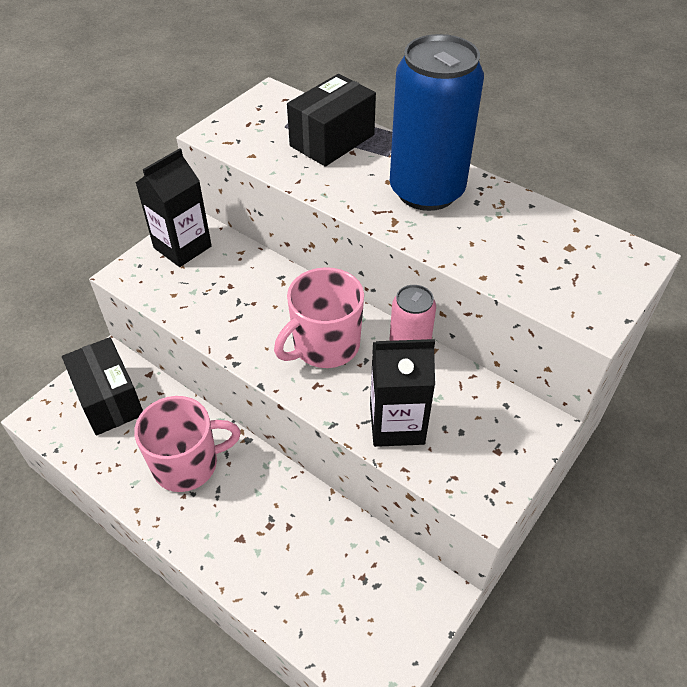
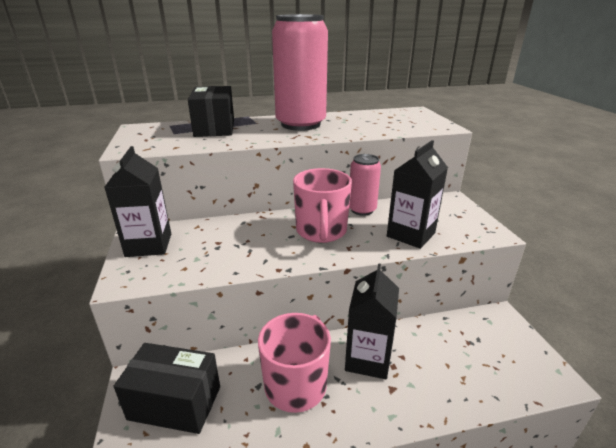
camera: 50 degrees left, 20 degrees down
blue can [390,34,484,211] -> pink can [272,14,328,131]
none -> black carton [345,263,399,379]

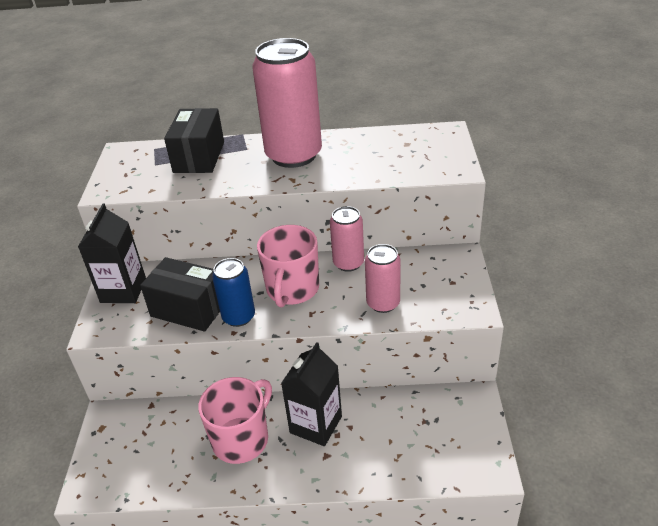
camera: 15 degrees right, 10 degrees up
black box [113,343,220,434] -> black box moved to [140,257,220,332]
black carton [387,140,448,249] -> pink can [365,244,401,313]
none -> blue can [212,258,255,327]

